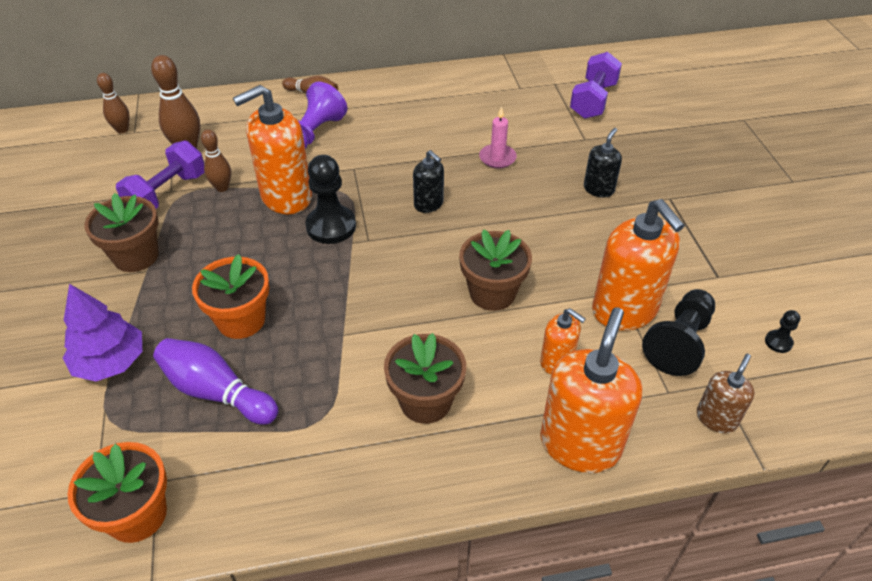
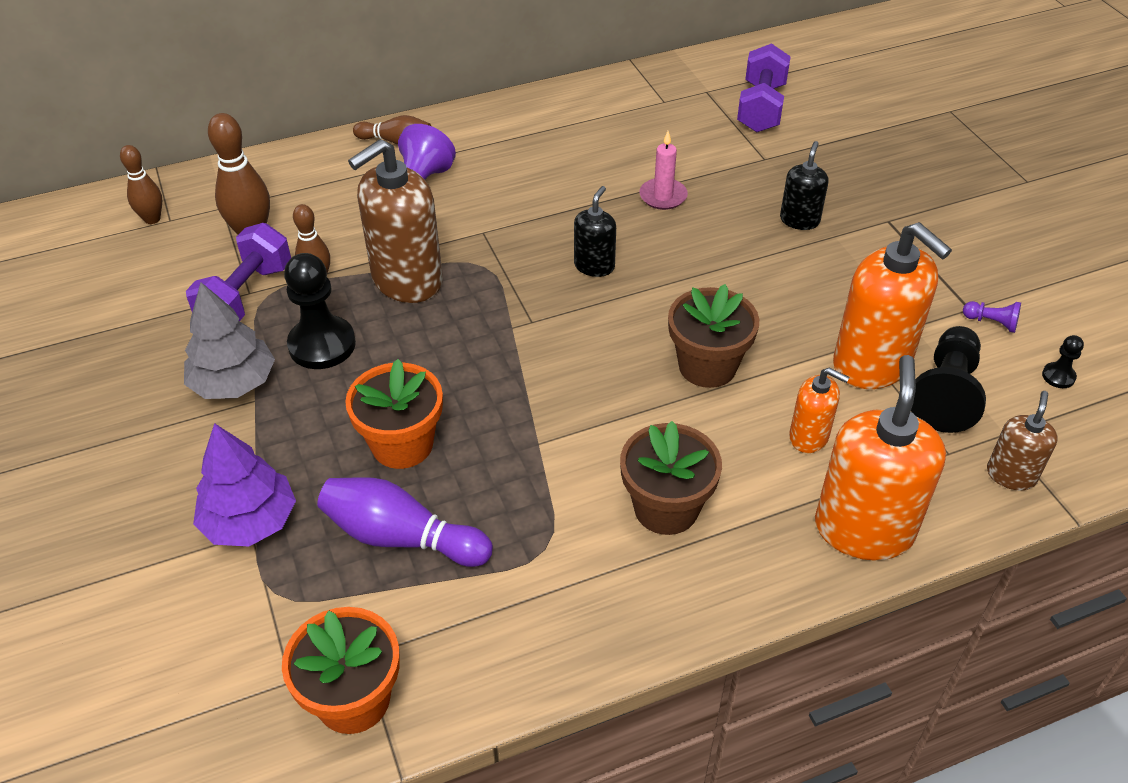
camera: 10 degrees left, 0 degrees up
brown flower pot [84,193,159,272] -> grey tree [184,282,275,399]
orange soap dispenser [233,85,312,214] -> brown soap dispenser [348,139,443,303]
black pawn [306,155,356,244] -> black pawn moved to [284,253,356,369]
black soap dispenser [413,150,444,213] -> black soap dispenser turned 105 degrees counterclockwise [574,186,616,277]
none -> purple pawn [963,301,1021,333]

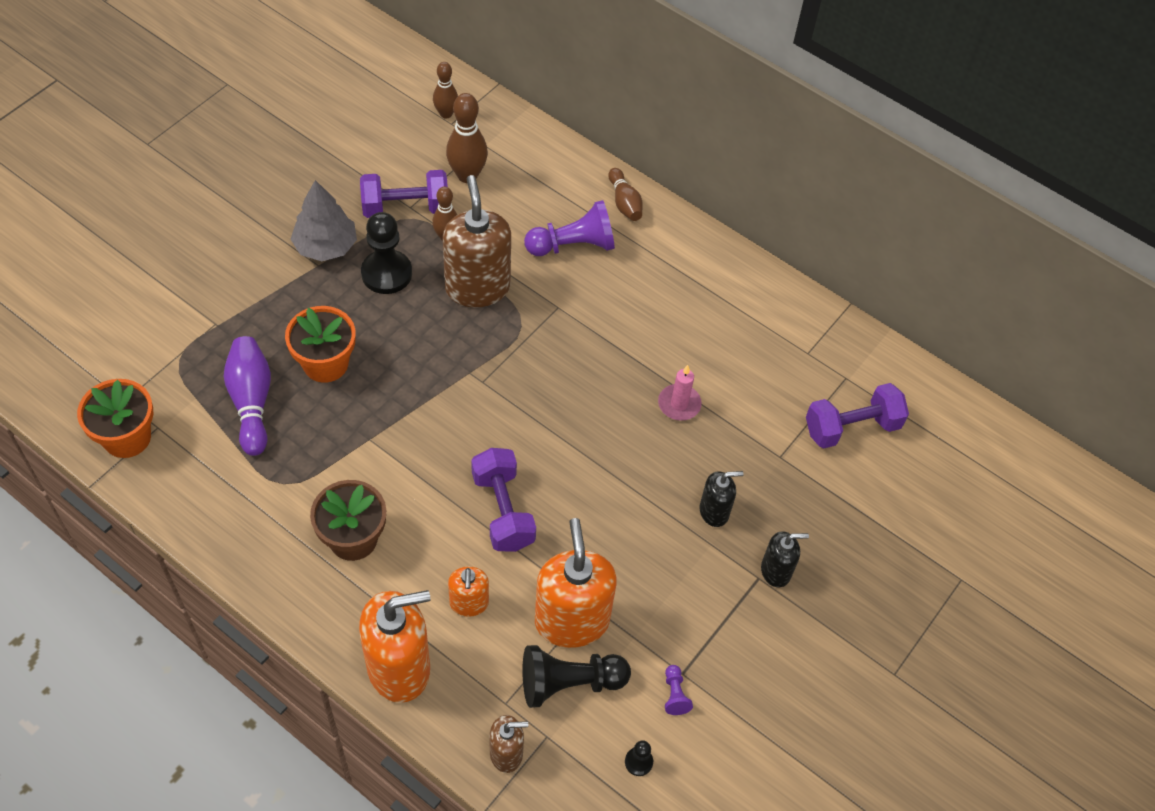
camera: 55 degrees right, 10 degrees up
purple tree [193,423,296,547] -> none
brown soap dispenser [348,139,443,303] -> brown soap dispenser turned 60 degrees clockwise [443,175,511,308]
black soap dispenser [574,186,616,277] -> black soap dispenser moved to [761,531,809,587]
brown flower pot [668,284,759,388] -> purple dumbbell [471,448,536,552]
orange soap dispenser [833,222,952,389] -> orange soap dispenser turned 150 degrees clockwise [535,518,617,648]

